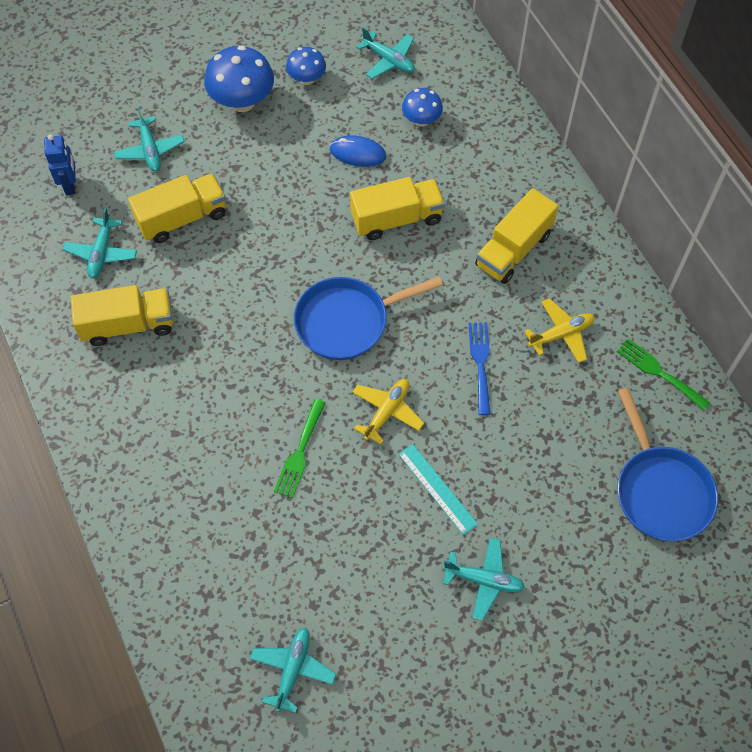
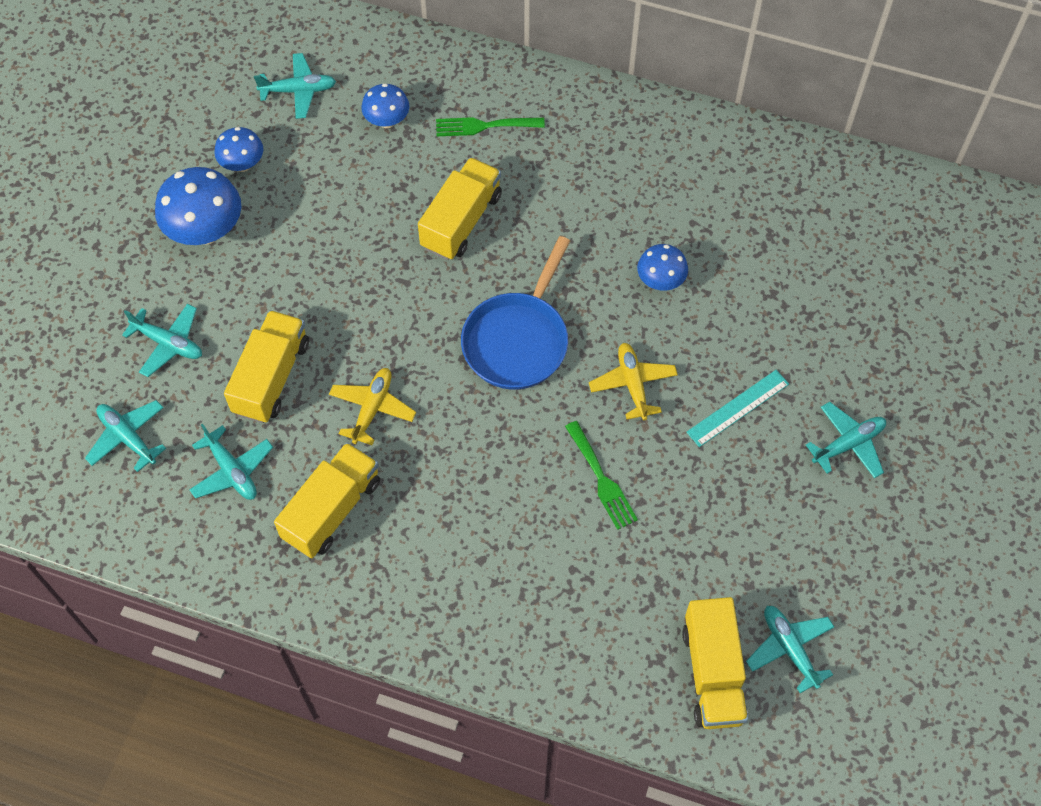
camera: 45 degrees left, 0 degrees up
blue robot [44,134,76,195] -> turquoise plane [85,400,166,472]
blue mouse [330,135,386,167] -> none
turquoise ruler [398,444,478,535] -> turquoise ruler turned 45 degrees counterclockwise [686,370,789,447]
blue fork [468,322,490,415] -> blue mushroom [637,244,688,291]
yellow truck [475,188,558,284] -> yellow truck moved to [682,597,748,729]
yellow plane [524,298,595,363] -> yellow plane moved to [329,368,416,445]
green fork [617,339,710,411] -> green fork moved to [436,117,545,136]
blue pan [618,388,718,541] -> none

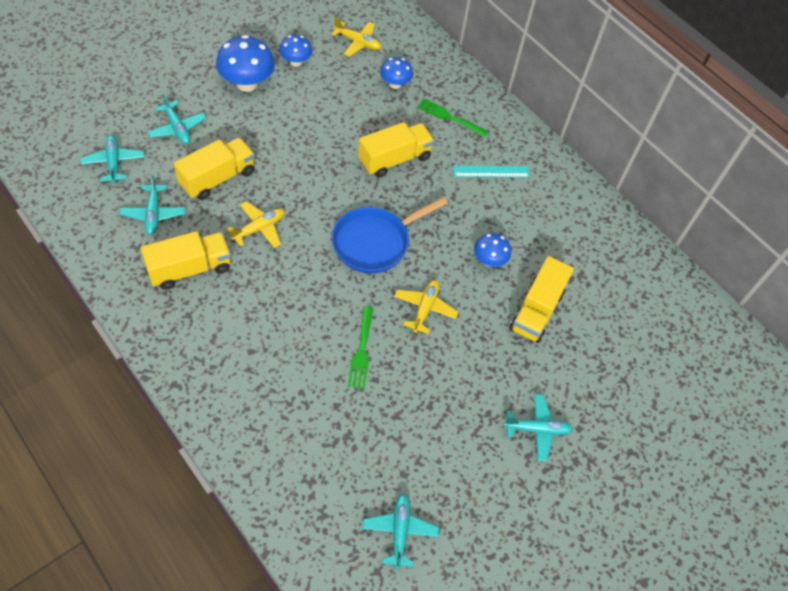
camera: 25 degrees right, 5 degrees down
turquoise plane [254,53,336,119] -> yellow plane [331,18,382,57]
yellow truck [682,597,748,729] -> yellow truck moved to [509,256,574,343]
turquoise ruler [686,370,789,447] -> turquoise ruler moved to [453,166,530,177]

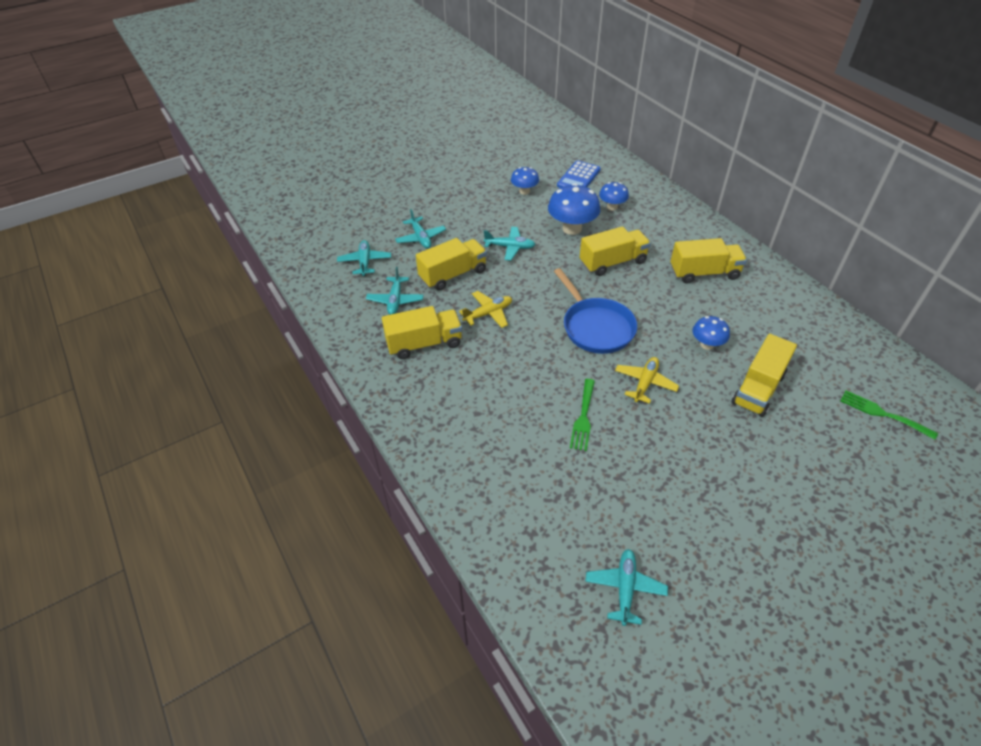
camera: 15 degrees right, 10 degrees down
blue mushroom [216,35,275,92] -> blue mushroom moved to [548,183,600,235]
yellow plane [331,18,382,57] -> blue calculator [557,160,600,188]
blue pan [332,197,448,273] -> blue pan turned 90 degrees counterclockwise [554,268,637,354]
green fork [417,98,488,137] -> green fork moved to [840,390,938,440]
turquoise ruler [453,166,530,177] -> yellow truck [671,238,747,284]
turquoise plane [504,394,573,461] -> turquoise plane moved to [484,227,536,261]

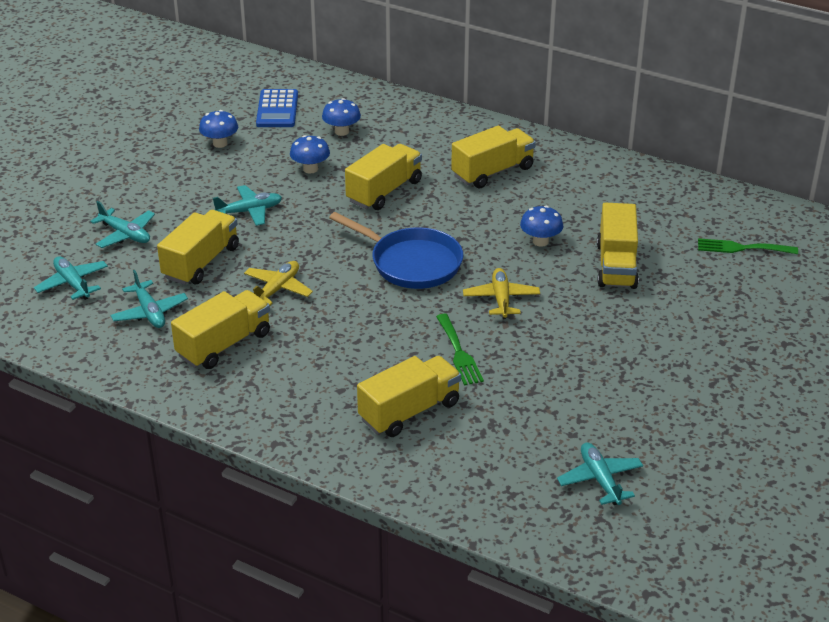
camera: 30 degrees left, 10 degrees down
blue mushroom [548,183,600,235] -> blue mushroom [290,135,330,174], size x0.59
none -> yellow truck [357,356,461,437]

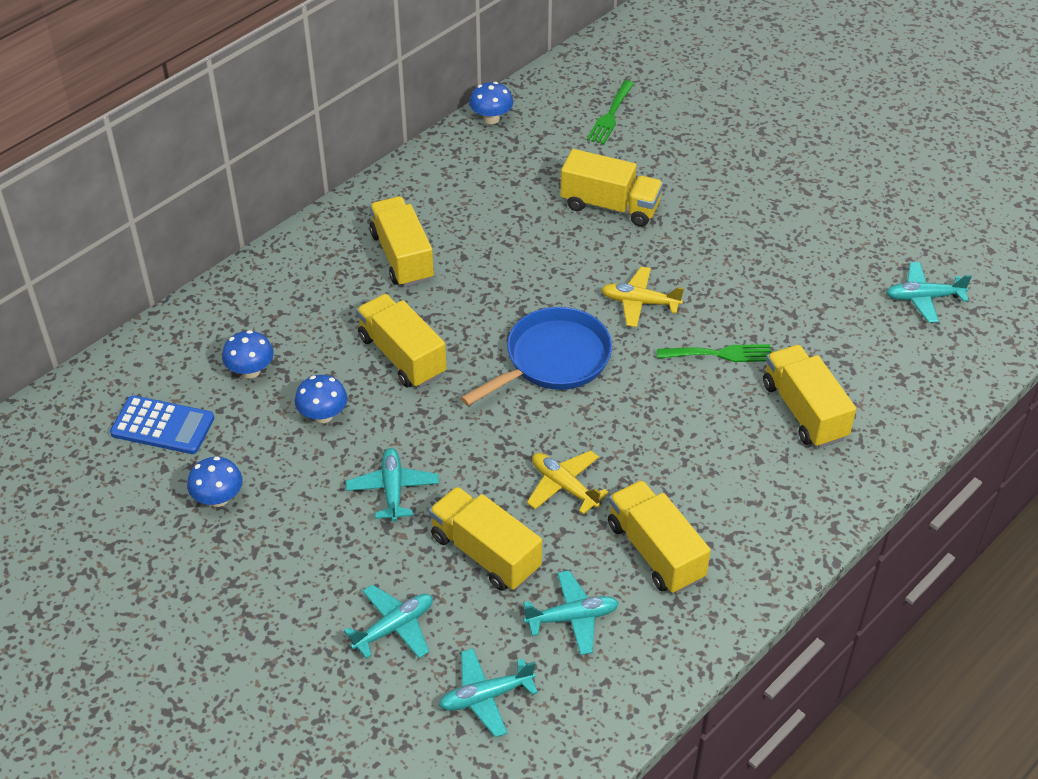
camera: 75 degrees left, 10 degrees up
blue mushroom [520,206,563,247] -> blue mushroom moved to [469,82,513,124]

